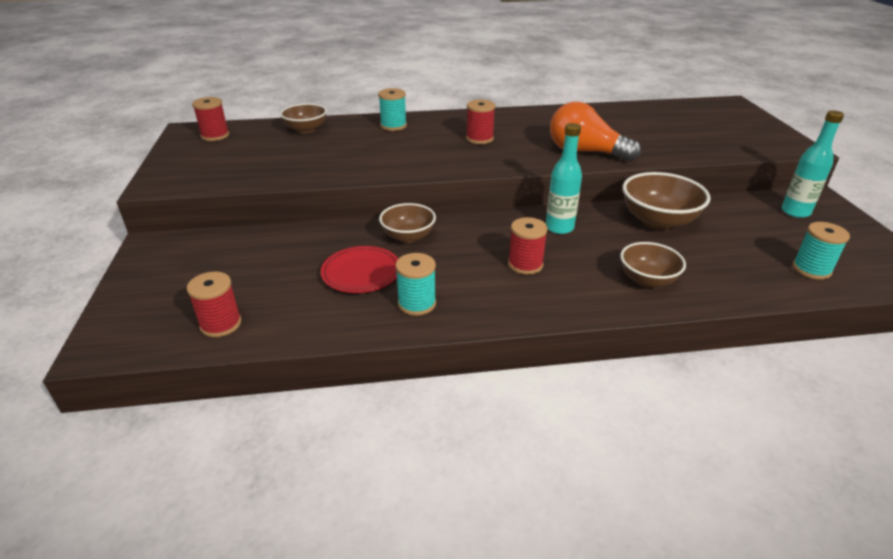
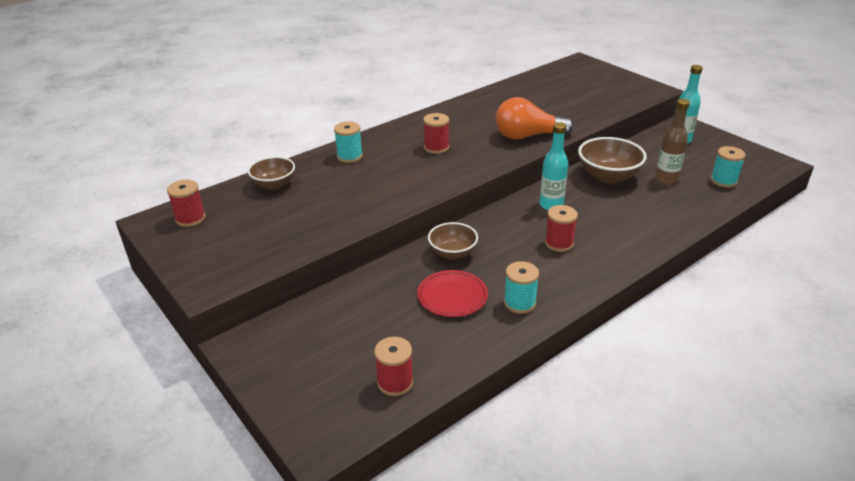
camera: 30 degrees left, 0 degrees up
brown bowl [620,242,686,288] -> none
none -> brown bottle [655,99,690,184]

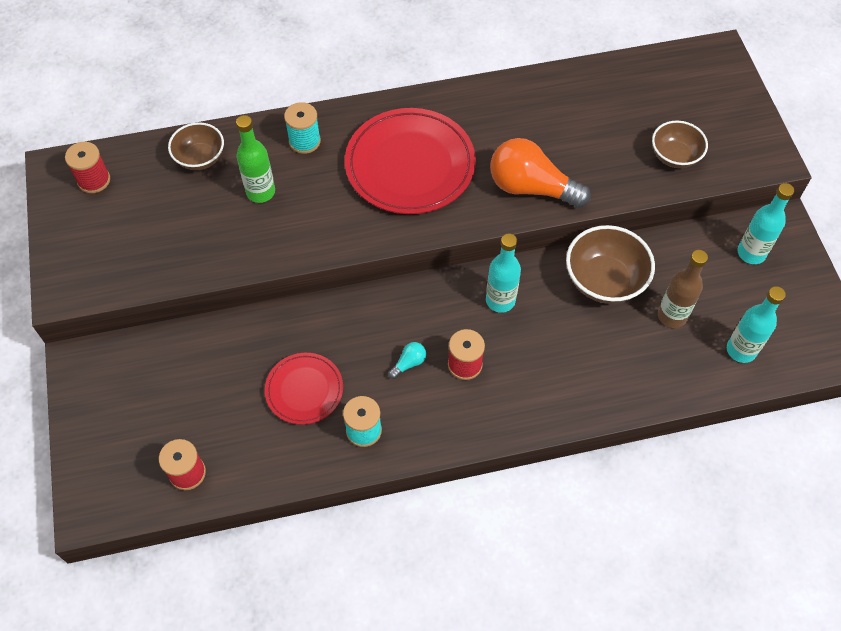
camera: 25 degrees right, 25 degrees up
red spool [423,113,449,154] -> red plate [345,108,476,214]
brown bowl [428,222,478,259] -> brown bowl moved to [652,121,708,168]
turquoise spool [711,146,746,188] -> turquoise bottle [727,286,786,363]
none -> green bottle [236,115,275,203]
none -> turquoise light bulb [388,342,426,379]

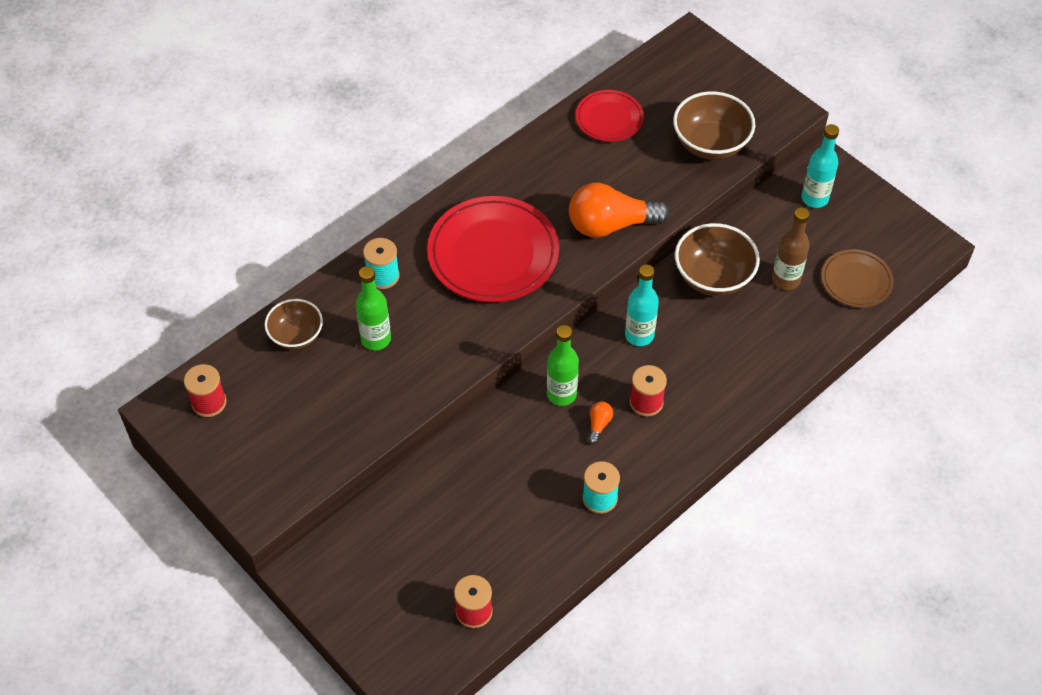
camera: 30 degrees left, 5 degrees down
red plate [265,353,343,425] -> red plate moved to [576,90,644,142]
turquoise light bulb [388,342,426,379] -> orange light bulb [588,402,613,444]
brown bowl [652,121,708,168] -> brown bowl [673,91,755,160], size x1.53
turquoise bottle [727,286,786,363] -> brown plate [821,249,894,308]
none -> green bottle [547,325,579,406]

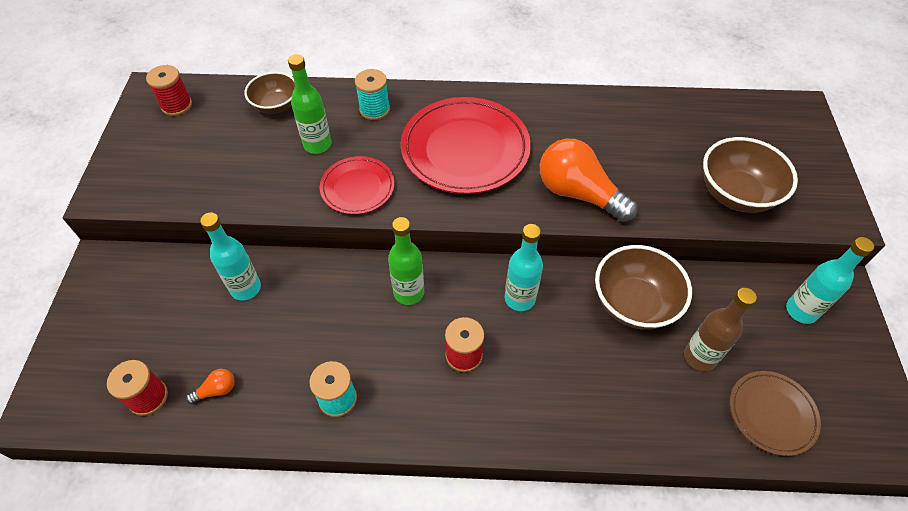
camera: 45 degrees right, 0 degrees up
red plate [576,90,644,142] -> red plate moved to [320,156,395,215]
orange light bulb [588,402,613,444] -> orange light bulb moved to [186,369,235,404]
none -> turquoise bottle [200,212,261,300]

